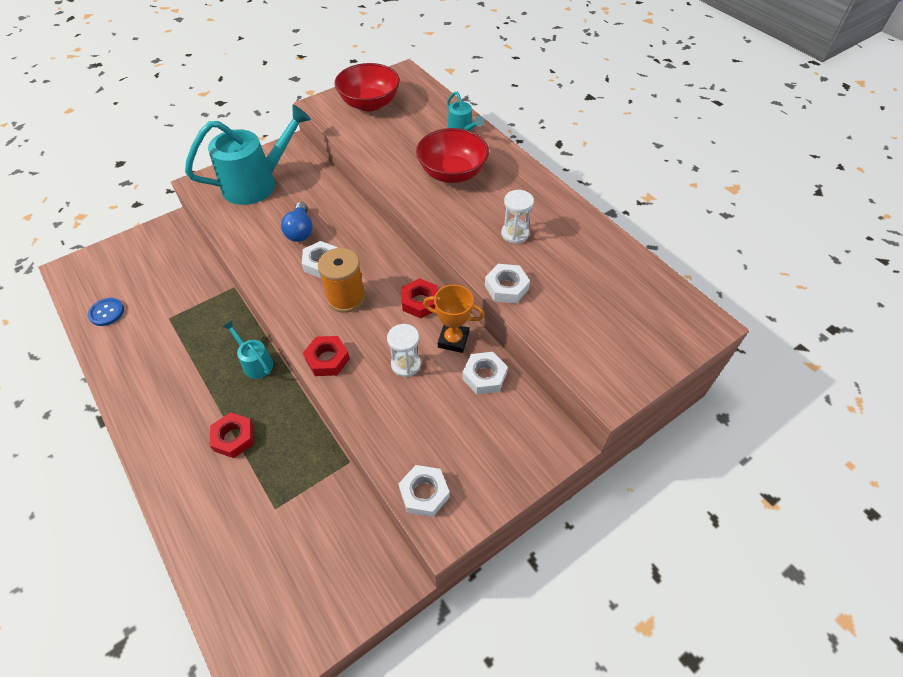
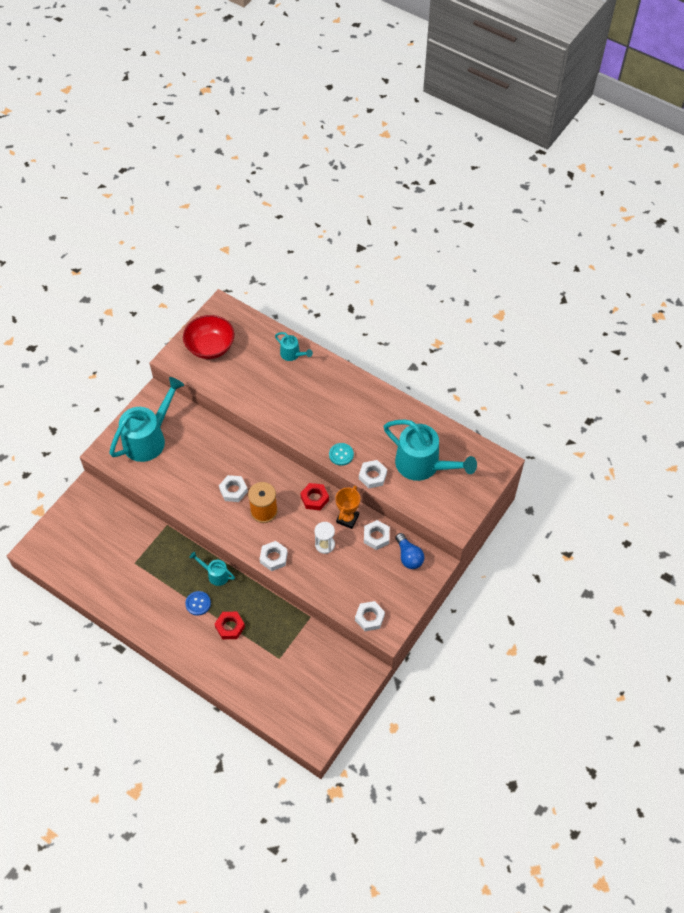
camera: 20 degrees left, 5 degrees up
blue button [88,298,124,326] -> blue button moved to [185,591,211,616]
blue light bulb [281,202,313,242] -> blue light bulb moved to [395,533,424,569]
red nut [303,336,350,376] -> white nut [260,541,288,571]
red bowl [416,128,489,183] -> none
orange trophy [423,285,485,353] -> orange trophy turned 60 degrees counterclockwise [335,486,360,529]
white hourglass [501,190,534,244] -> none
none -> turquoise button [329,443,354,466]
none -> turquoise watering can [384,419,477,481]

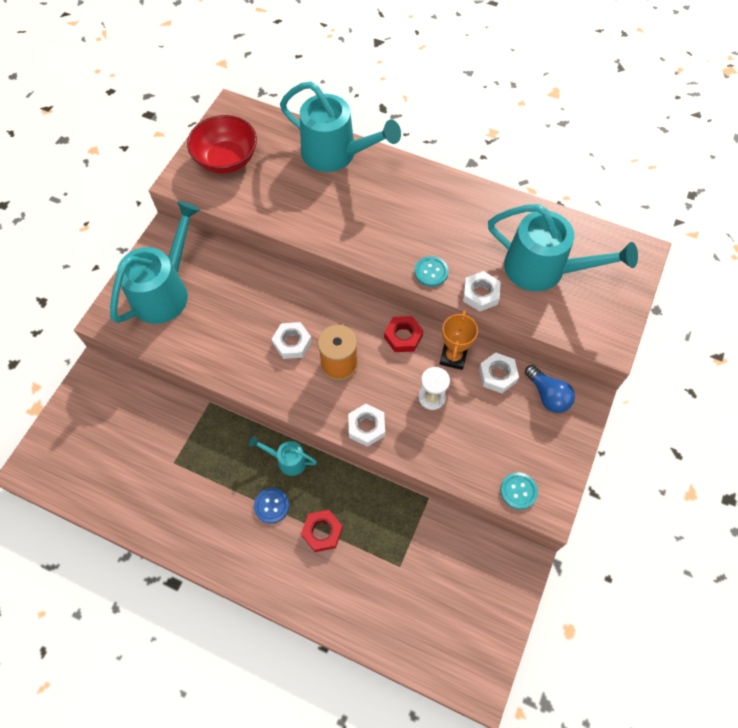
camera: 10 degrees left, 5 degrees up
turquoise watering can [275,332,313,361] -> turquoise watering can [280,81,401,172], size x2.09
white nut [355,601,385,631] -> turquoise button [500,472,538,510]

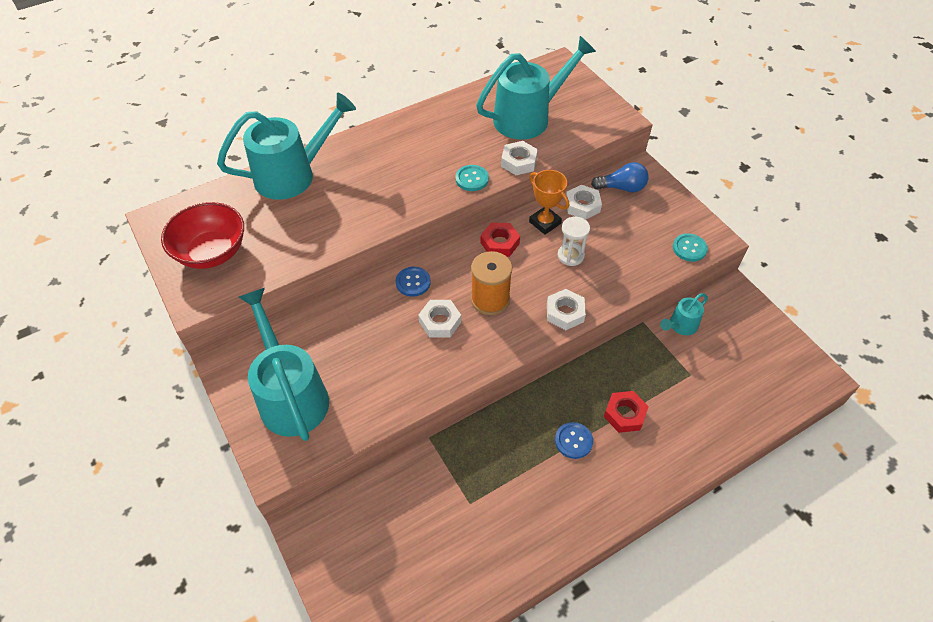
camera: 55 degrees left, 10 degrees down
turquoise watering can [249,436,317,476] -> turquoise watering can moved to [660,293,708,335]
none -> blue button [396,267,431,297]

